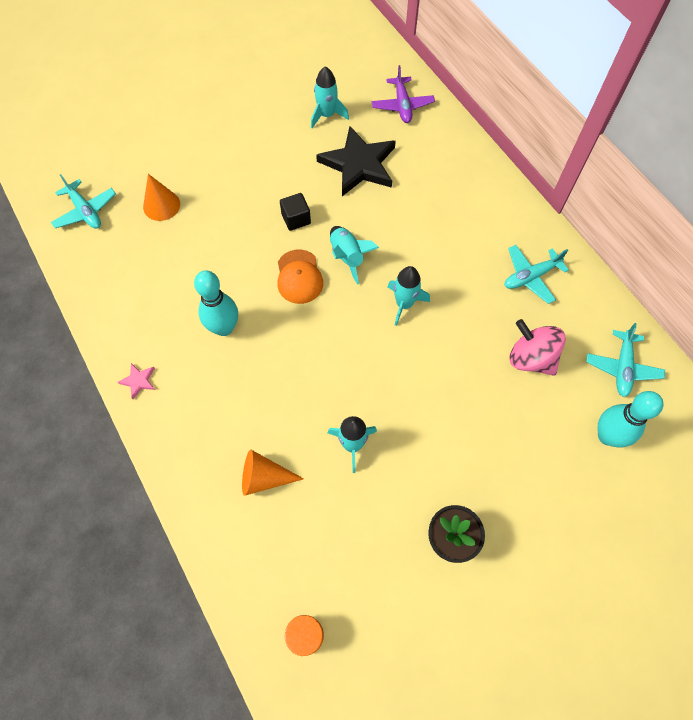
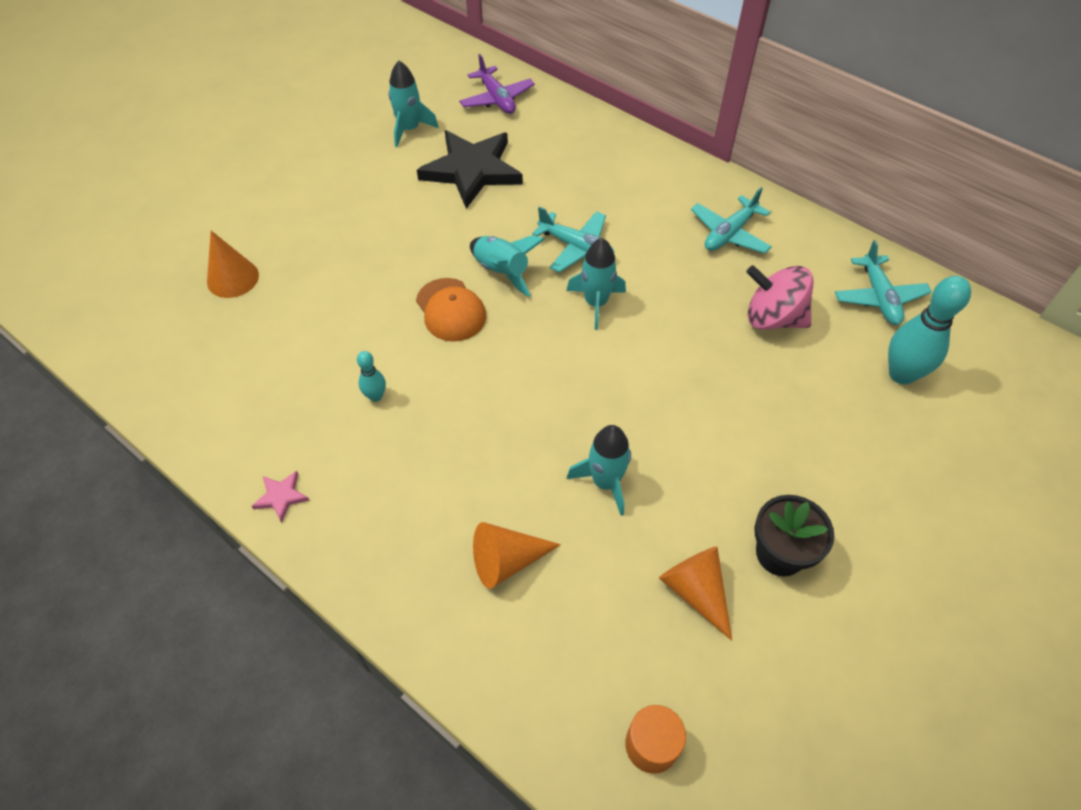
camera: 20 degrees left, 10 degrees down
turquoise plane [51,174,116,229] -> turquoise plane moved to [532,206,614,273]
turquoise bowling pin [194,270,238,336] -> turquoise bowling pin [357,351,386,402], size x0.50
black cube [280,193,311,231] -> none
none -> orange cone [659,546,732,641]

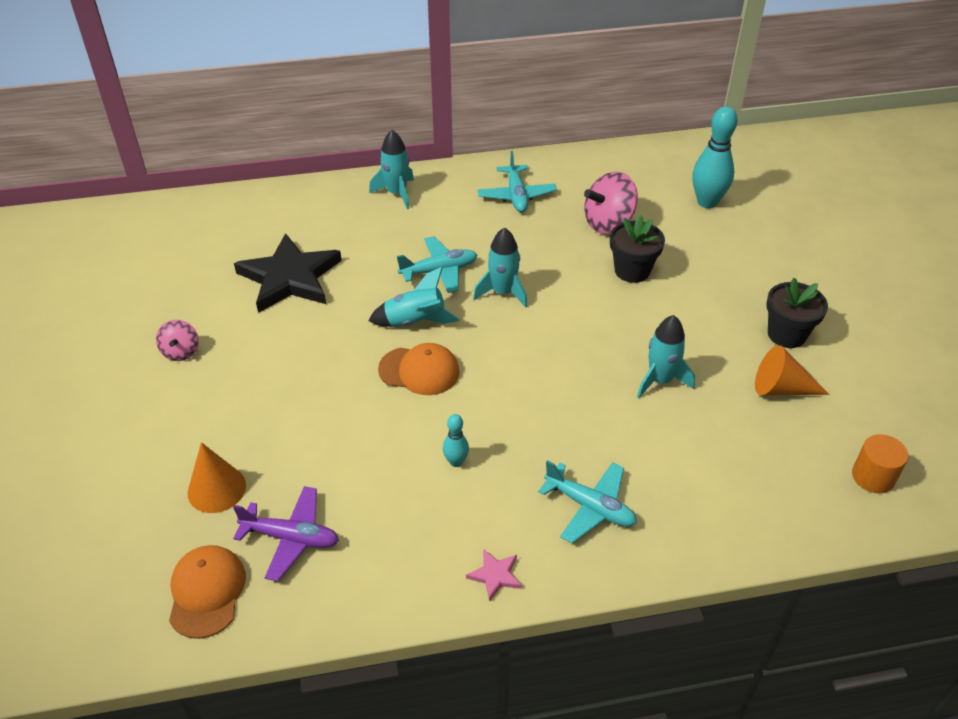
camera: 50 degrees left, 10 degrees down
turquoise rocket [388,61,439,147] -> turquoise rocket moved to [369,130,414,209]
purple plane [459,54,535,114] -> purple plane moved to [233,486,339,581]
orange cone [473,522,561,589] -> none
turquoise plane [835,240,932,325] -> turquoise plane moved to [538,460,637,543]
none -> pink spinning top [156,320,199,361]
none -> orange cap [169,545,246,639]
none -> black flower pot [610,215,665,283]

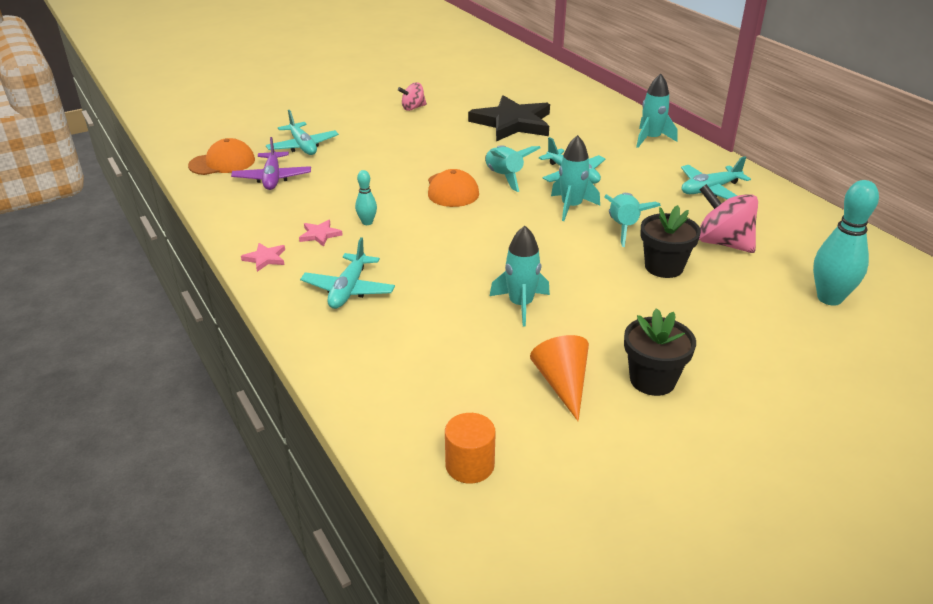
camera: 70 degrees right, 10 degrees down
orange cone [188,442,246,513] -> turquoise plane [266,110,339,155]
none -> pink star [299,219,343,247]
none -> turquoise rocket [604,193,661,247]

